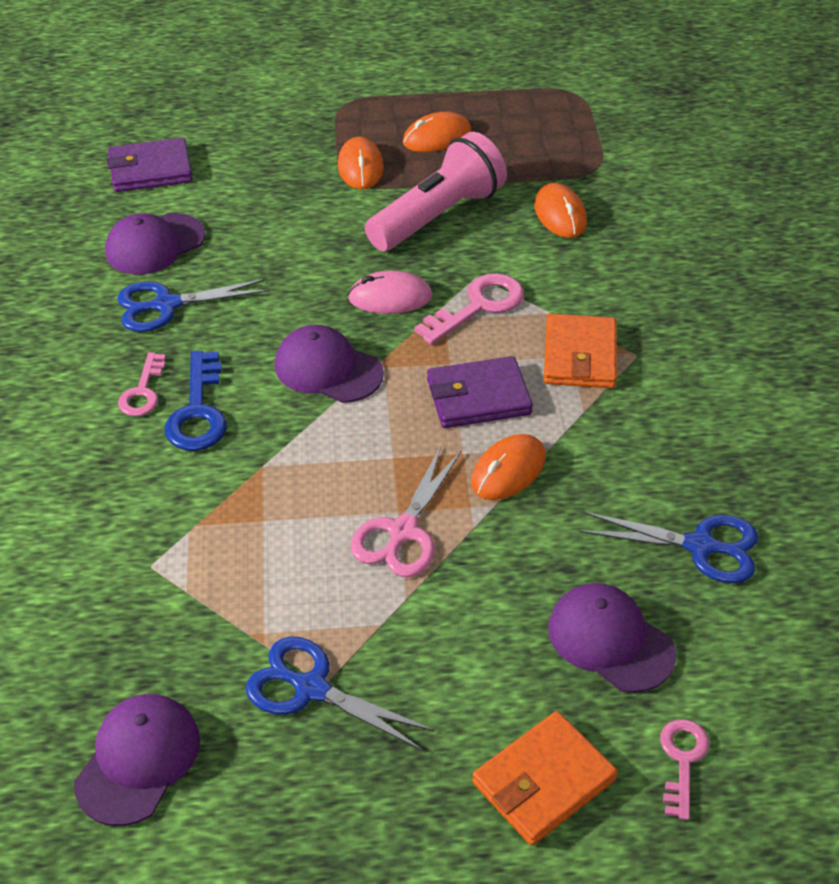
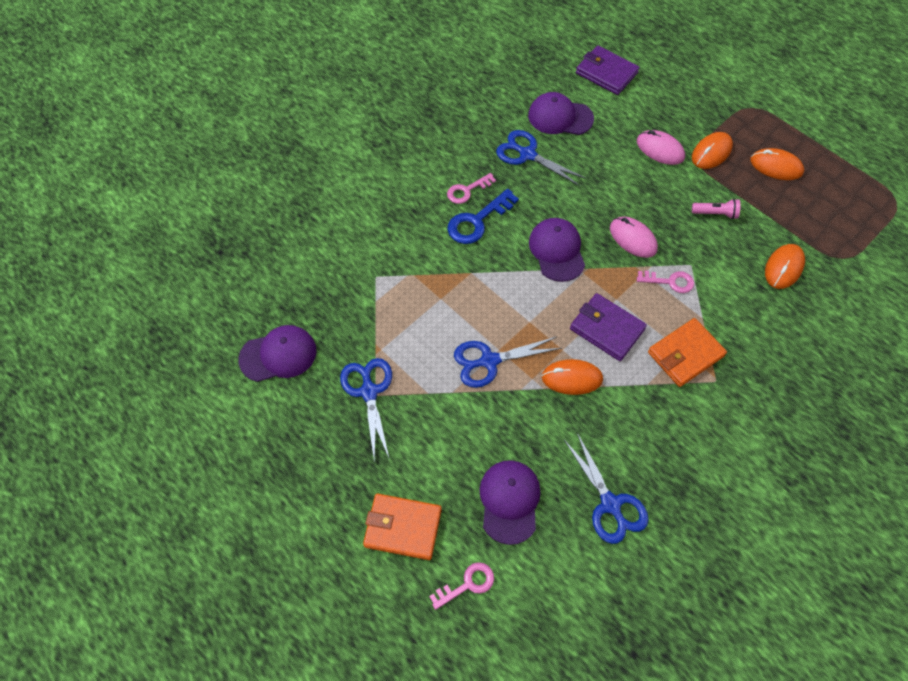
camera: 50 degrees right, 15 degrees up
pink scissors [351,446,461,577] -> blue scissors [454,337,562,388]
pink flashlight [365,132,507,251] -> pink flashlight [692,199,740,219], size x0.43
pink key [414,273,524,345] -> pink key [637,271,694,293], size x0.65
none -> pink mouse [637,130,685,165]

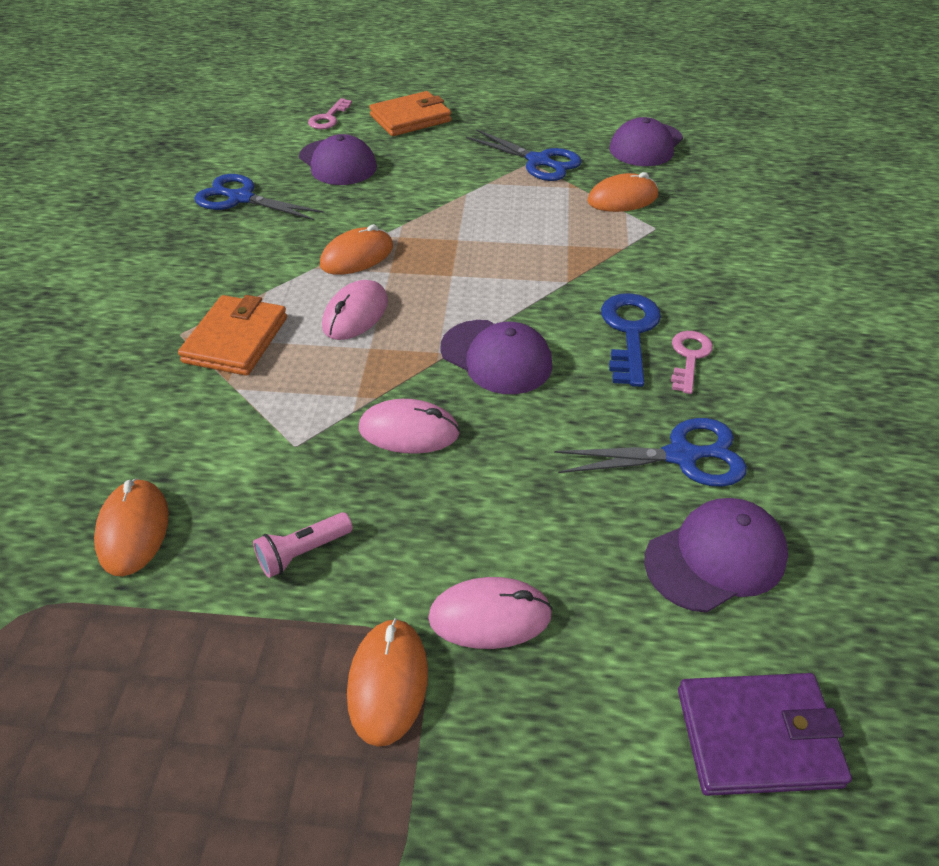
camera: 140 degrees right, 15 degrees down
blue scissors [454,337,562,388] -> none
purple wallet [570,293,647,361] -> pink mouse [322,280,388,340]
pink key [637,271,694,293] -> none
orange mouse [751,148,804,180] -> orange mouse moved to [587,172,658,212]

